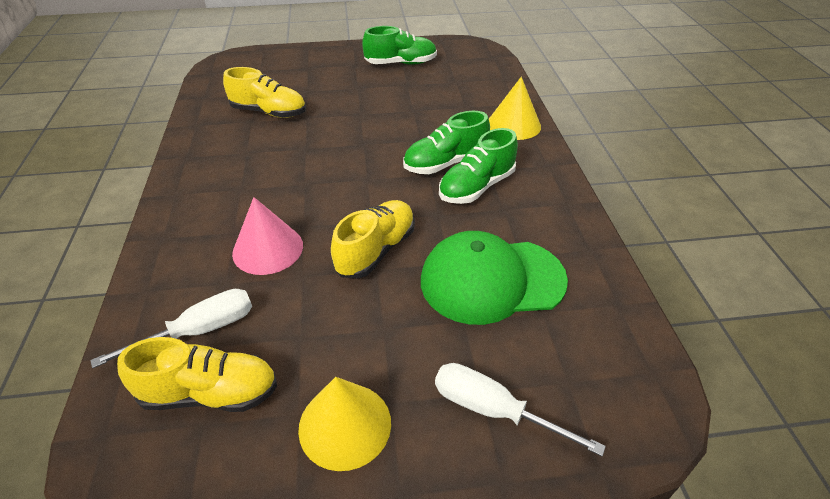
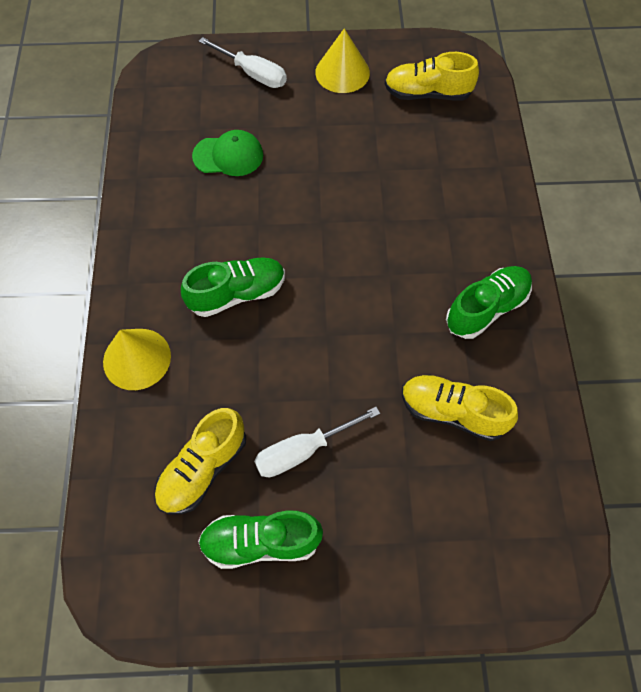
camera: 175 degrees left, 20 degrees up
white screwdriver [90,289,252,368] -> white screwdriver moved to [254,407,380,477]
pink cone [232,197,303,275] -> none
yellow shoe [331,200,415,279] -> yellow shoe moved to [154,408,246,514]
green cap [421,231,568,325] -> green cap [192,130,263,176], size x0.61
green shoe [439,128,518,204] -> green shoe moved to [446,266,532,339]

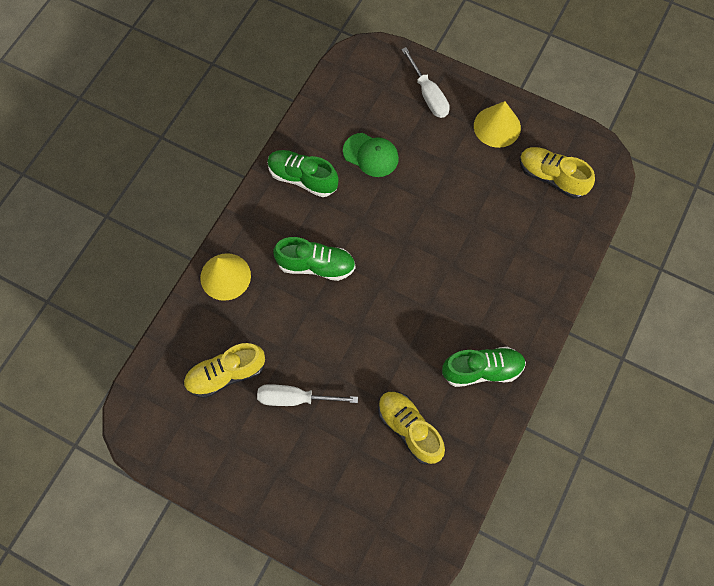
camera: 30 degrees right, 5 degrees up
green shoe [198,510,323,569] -> green shoe moved to [267,150,339,197]

